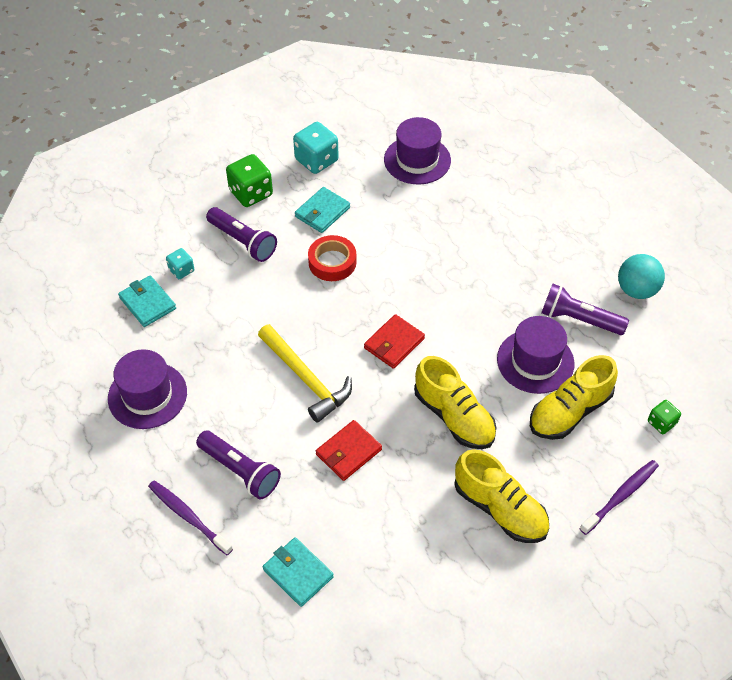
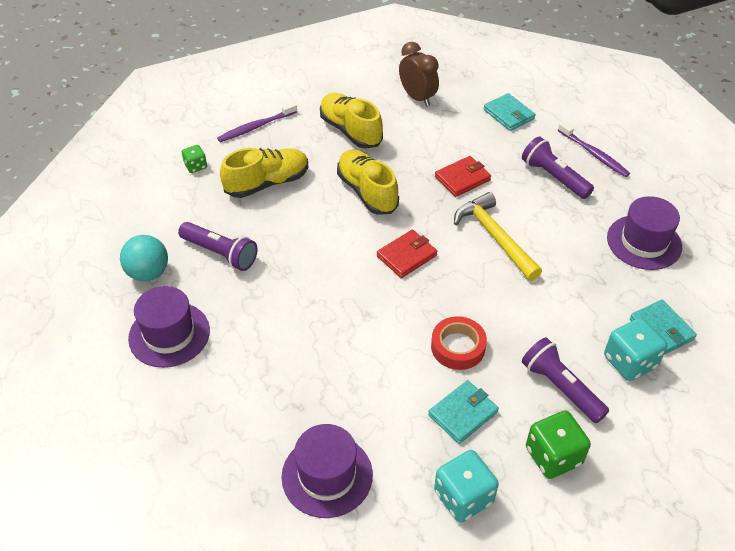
camera: 170 degrees left, 5 degrees down
turquoise dice [166,248,194,279] -> turquoise dice [604,318,667,381], size x1.78
purple hat [497,316,574,394] -> purple hat moved to [128,286,210,368]
none -> brown clock [399,42,439,107]

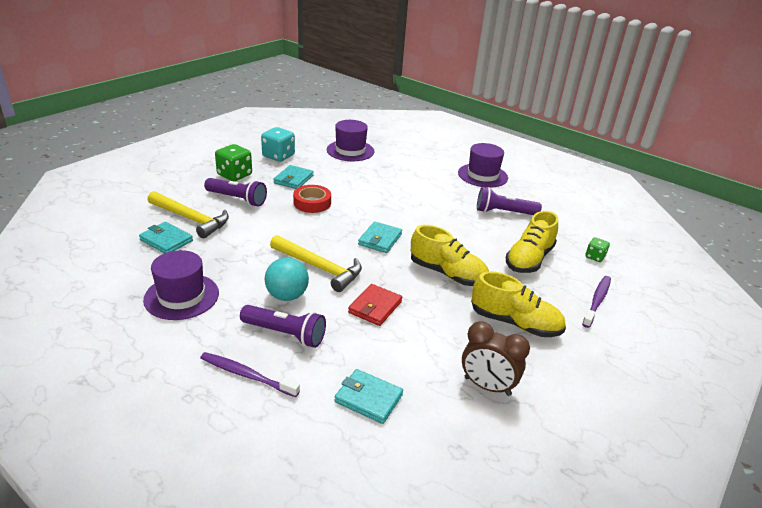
camera: 150 degrees right, 15 degrees down
turquoise ball [120,235,168,281] -> turquoise ball moved to [265,257,309,301]
red wallet [377,230,437,278] -> turquoise wallet [358,221,402,253]
turquoise dice [604,318,667,381] -> yellow hammer [147,191,229,238]

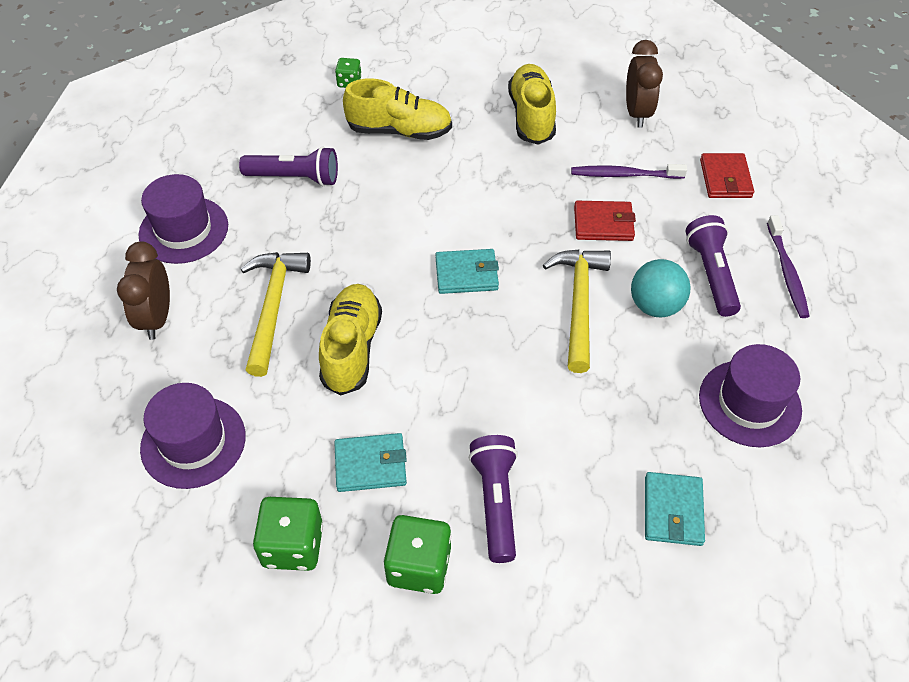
camera: 115 degrees left, 20 degrees up
yellow hammer [147,191,229,238] -> yellow hammer moved to [241,252,311,377]
turquoise dice [261,127,295,162] -> green dice [253,497,323,571]
red tape [293,185,331,213] -> none
turquoise wallet [334,369,403,424] -> red wallet [700,153,754,198]
yellow shoe [411,225,489,286] -> yellow shoe moved to [319,284,382,396]
purple flashlight [477,187,542,215] -> purple flashlight turned 60 degrees counterclockwise [239,146,338,186]
purple toothbrush [582,276,611,328] -> purple toothbrush moved to [571,164,687,179]
none -> brown clock [117,242,170,340]

